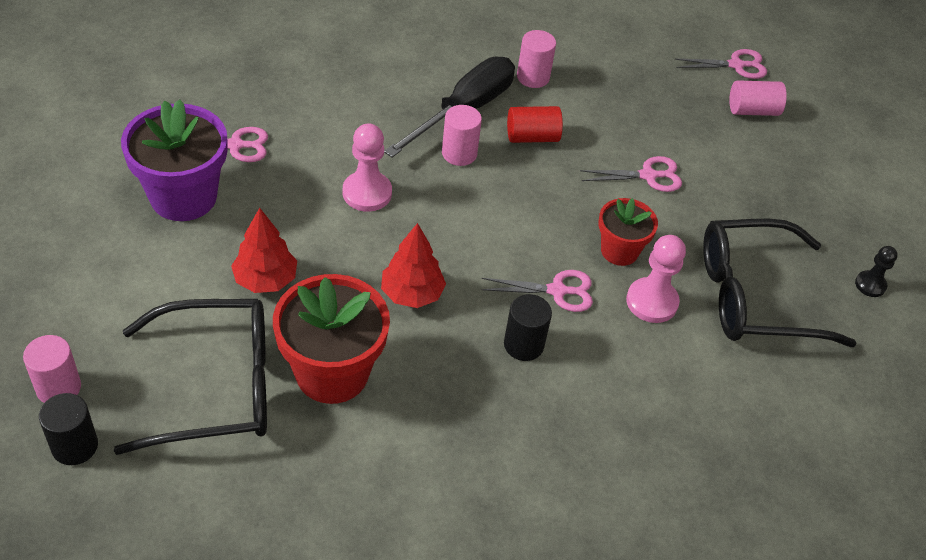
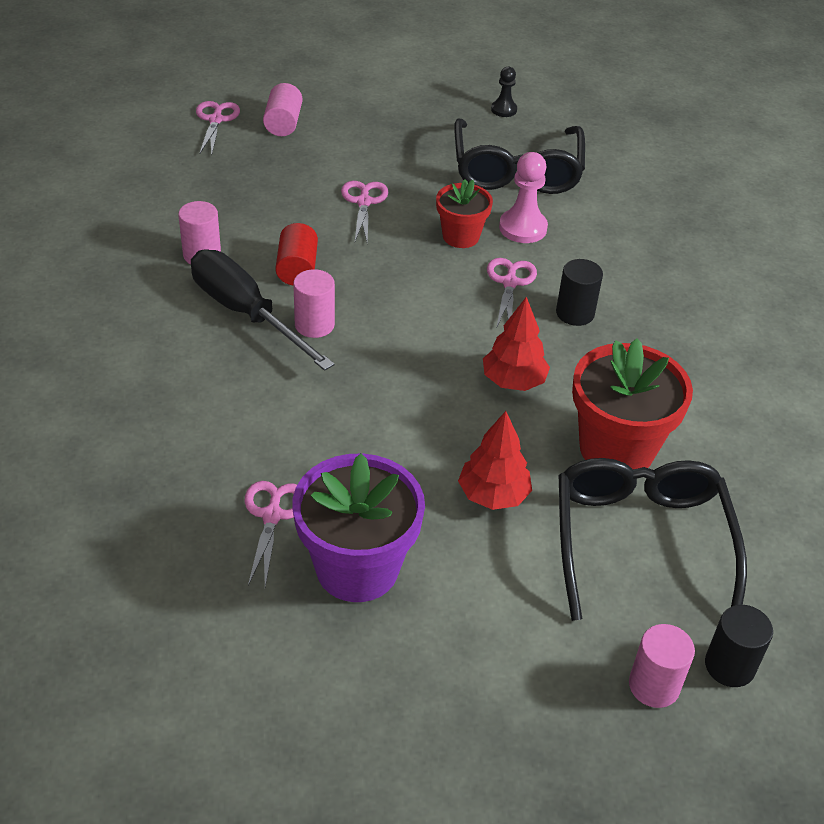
camera: 80 degrees left, 5 degrees down
pink pawn [343,123,392,212] -> none

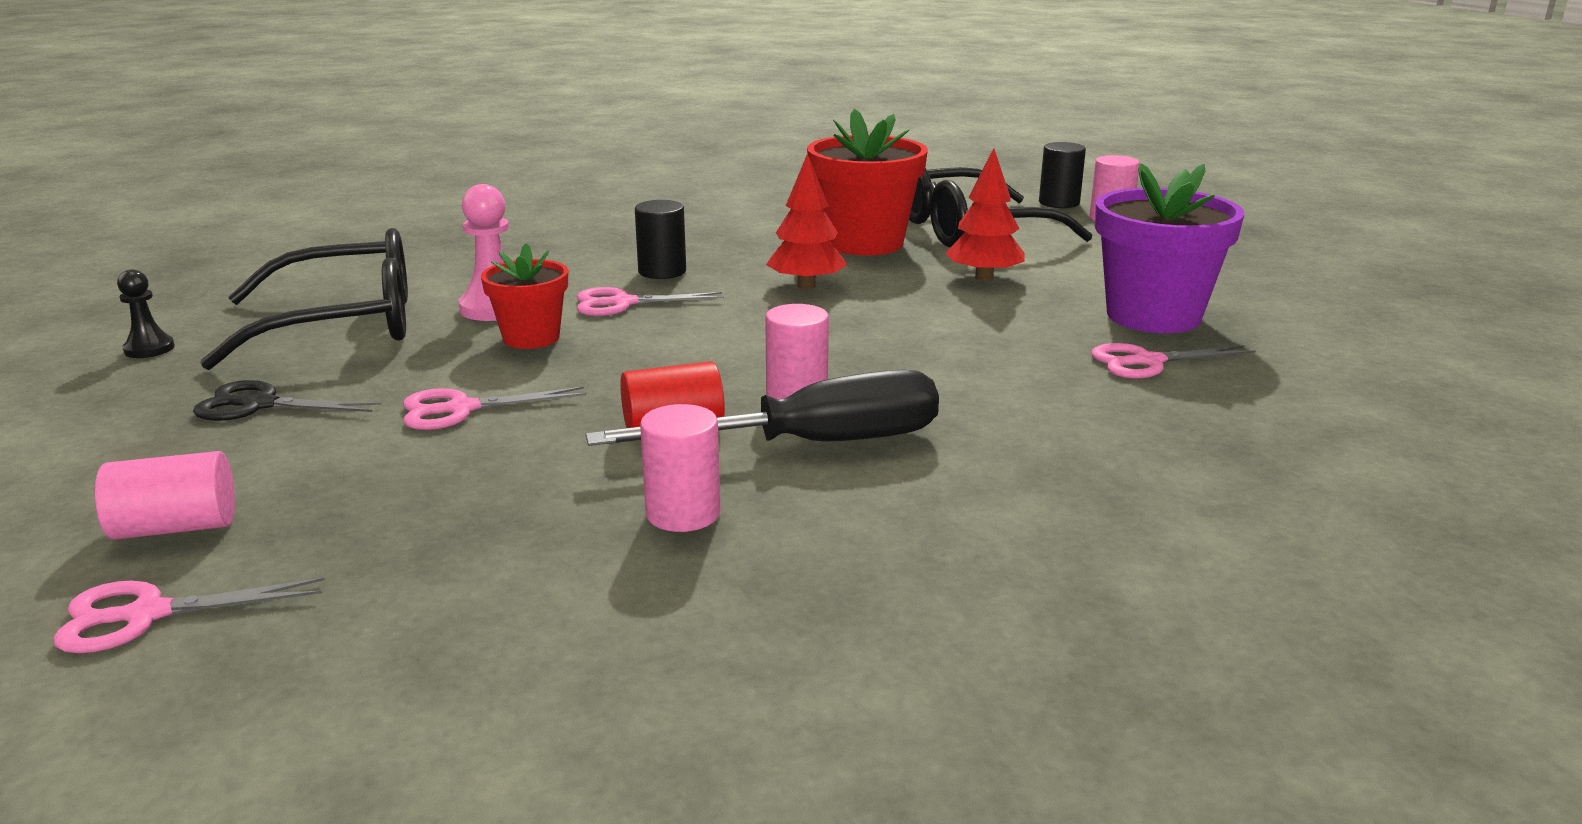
camera: 105 degrees left, 20 degrees down
black screwdriver [191,249,335,371] -> black screwdriver turned 135 degrees counterclockwise [585,370,939,446]
none -> black scissors [193,380,382,421]

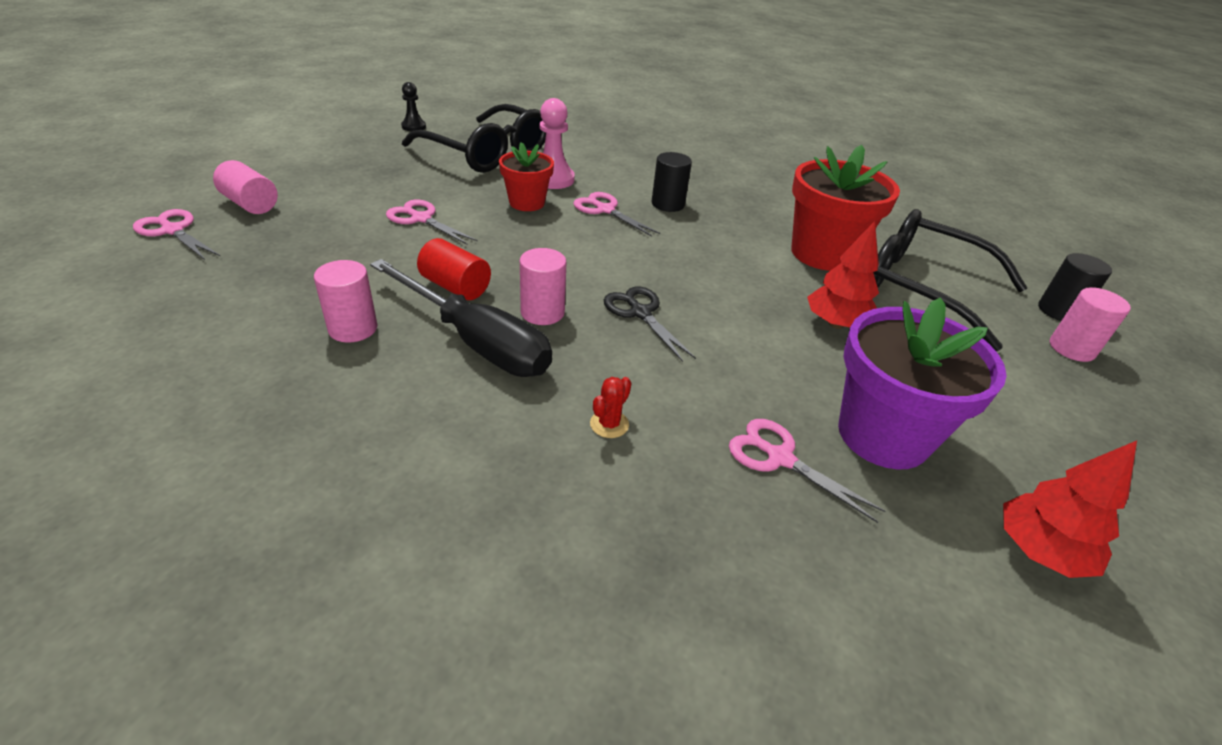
camera: 50 degrees right, 15 degrees up
black scissors [193,380,382,421] -> black scissors moved to [604,287,696,362]
red tree [766,153,847,289] -> red tree moved to [1003,441,1137,578]
none -> red cactus [590,377,631,438]

